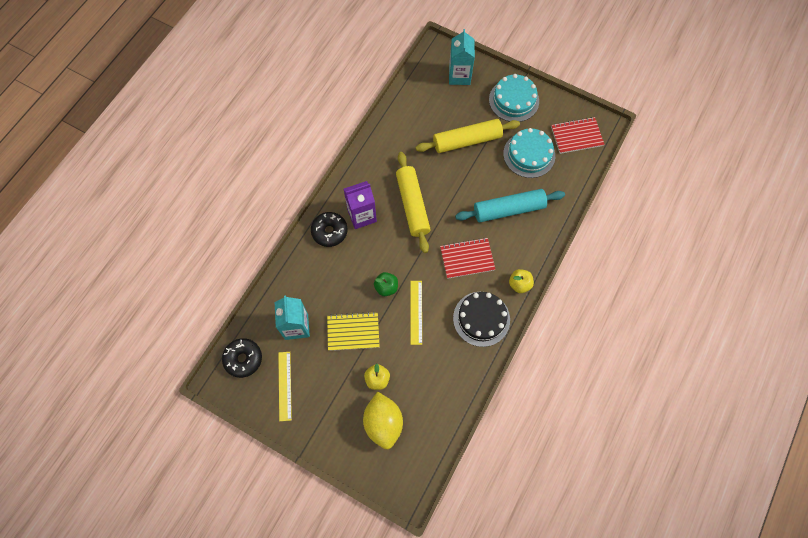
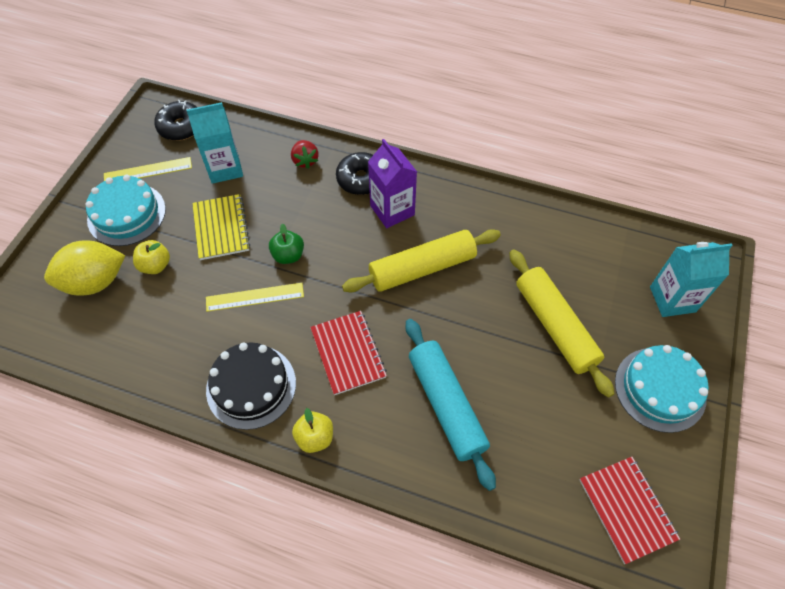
camera: 80 degrees right, 10 degrees down
turquoise cake [503,128,555,178] -> turquoise cake moved to [86,175,166,246]
none -> red strawberry [291,140,318,169]

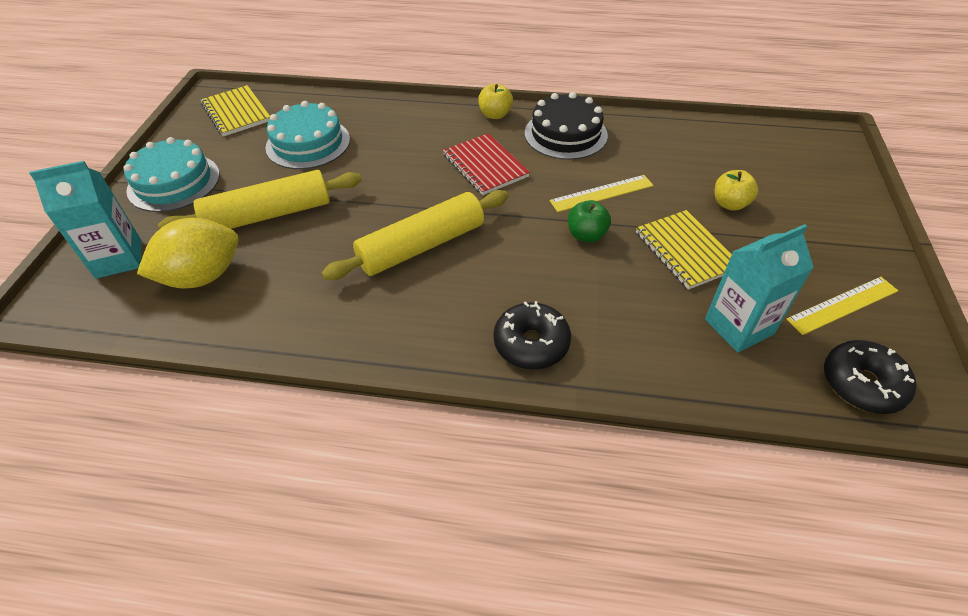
camera: 170 degrees right, 10 degrees down
yellow lemon [44,240,125,296] -> yellow lemon moved to [137,218,238,289]
turquoise cake [86,175,166,246] -> turquoise cake moved to [265,101,350,169]
red strawberry [291,140,318,169] -> none
purple carton [368,139,417,228] -> none
turquoise rolling pin [406,319,496,491] -> none
yellow rolling pin [509,249,614,398] -> yellow rolling pin turned 75 degrees counterclockwise [158,170,362,229]
red notebook [580,457,680,564] -> yellow notebook [201,85,270,137]

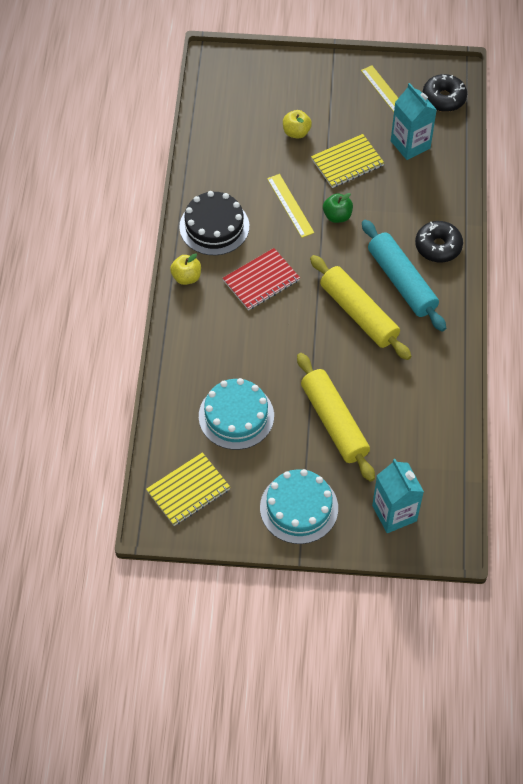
camera: 95 degrees left, 10 degrees up
yellow lemon [137,218,238,289] -> none
none -> turquoise rolling pin [362,220,446,332]

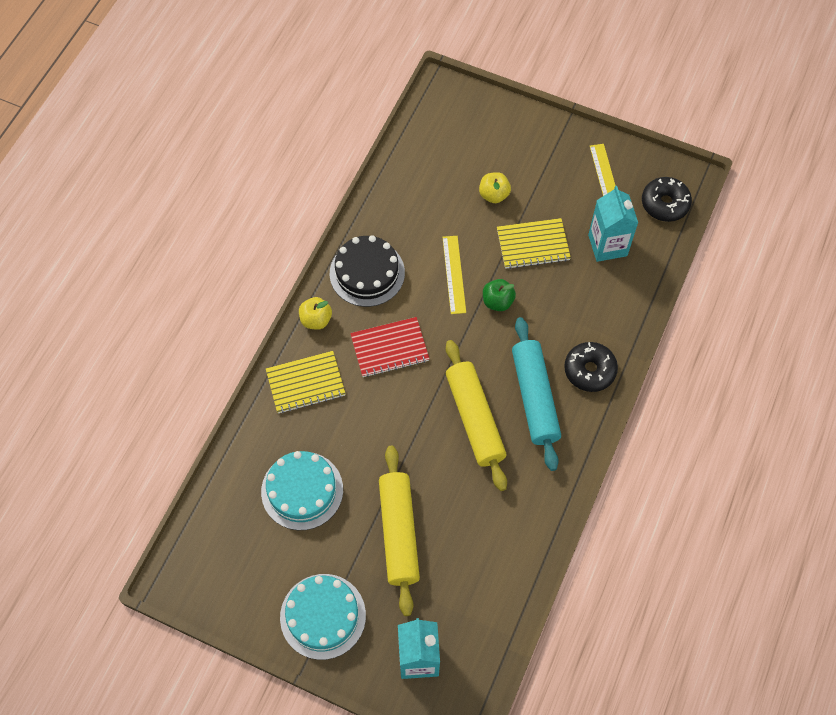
camera: 20 degrees right, 5 degrees up
yellow notebook [146,452,231,526] -> yellow notebook moved to [266,351,346,413]

